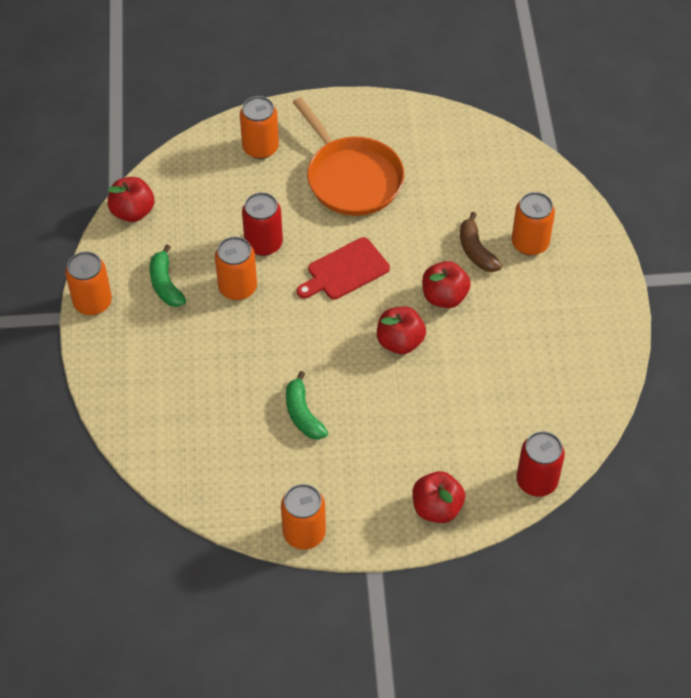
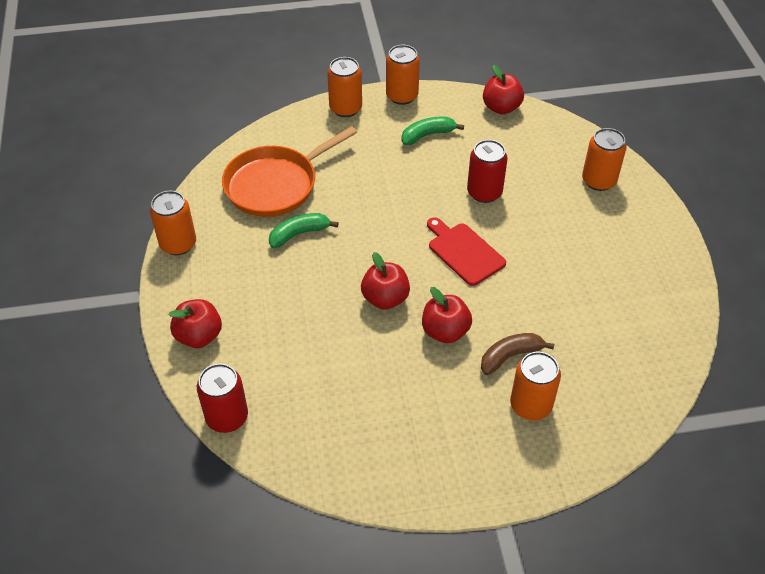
camera: 85 degrees right, 5 degrees down
orange can [215,237,257,300] -> orange can moved to [327,57,362,117]
orange pan [293,97,404,216] -> orange pan moved to [222,126,357,217]

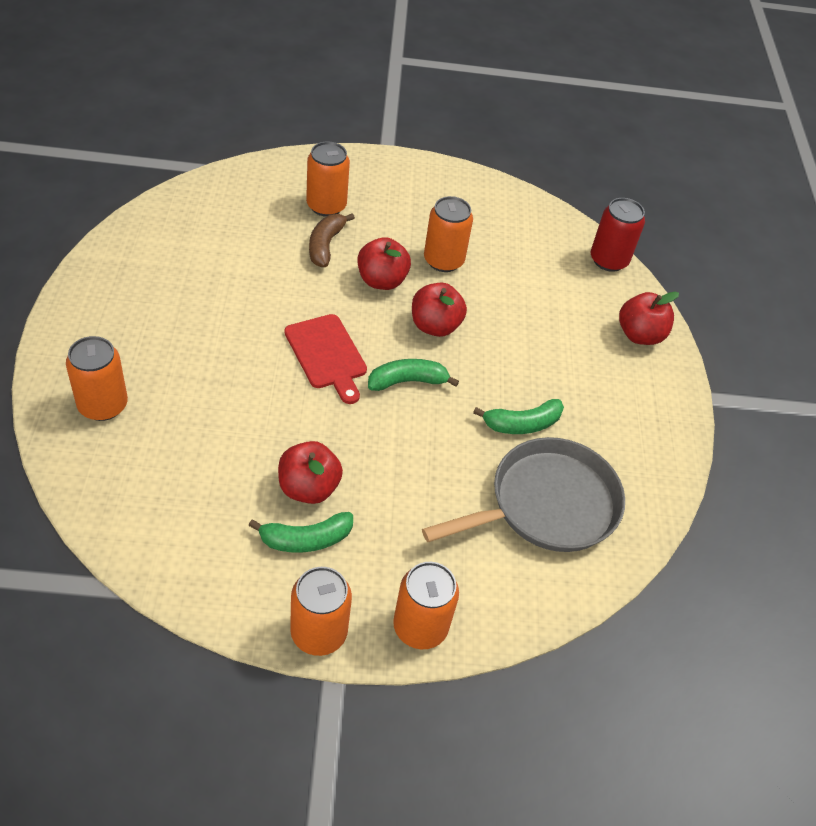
camera: 175 degrees left, 0 degrees up
orange can [150,191,196,255] -> orange can moved to [424,196,473,272]
orange pan [222,126,357,217] -> grey pan [422,437,625,552]
red can [467,140,508,203] -> none
brown banana [481,333,554,375] -> brown banana turned 120 degrees clockwise [309,213,355,267]
red apple [483,65,524,115] -> red apple moved to [278,441,343,504]
none -> green banana [368,359,459,391]

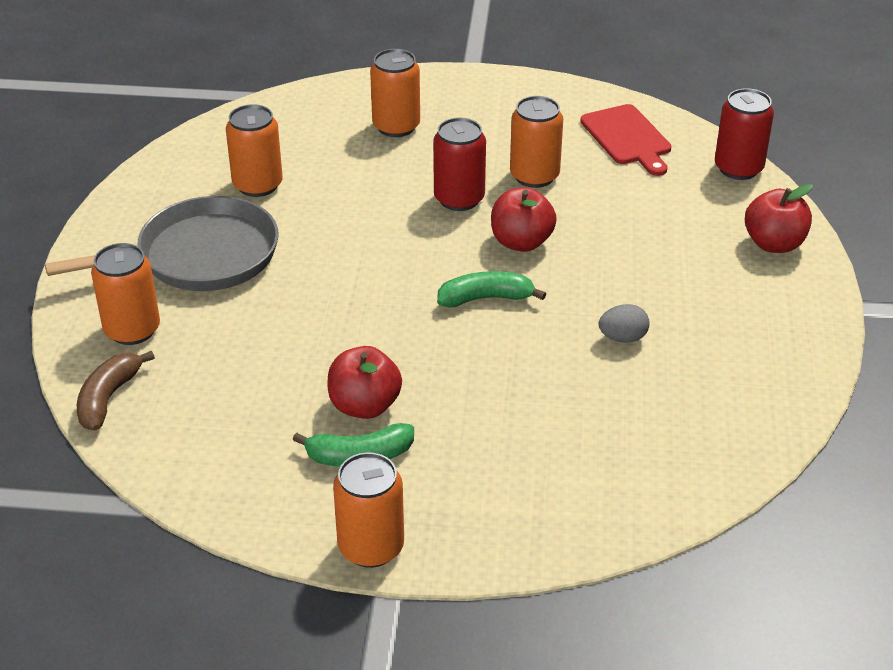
camera: 10 degrees right, 10 degrees down
red cutting board [285,314,367,404] -> red cutting board moved to [580,104,672,176]
brown banana [309,213,355,267] -> brown banana moved to [77,351,155,430]
red apple [357,237,411,290] -> red can [433,118,486,211]
orange can [393,562,459,649] -> orange can moved to [226,104,283,197]
grey pan [422,437,625,552] -> grey pan moved to [45,196,279,291]
green banana [473,399,564,434] -> grey egg [599,304,650,343]

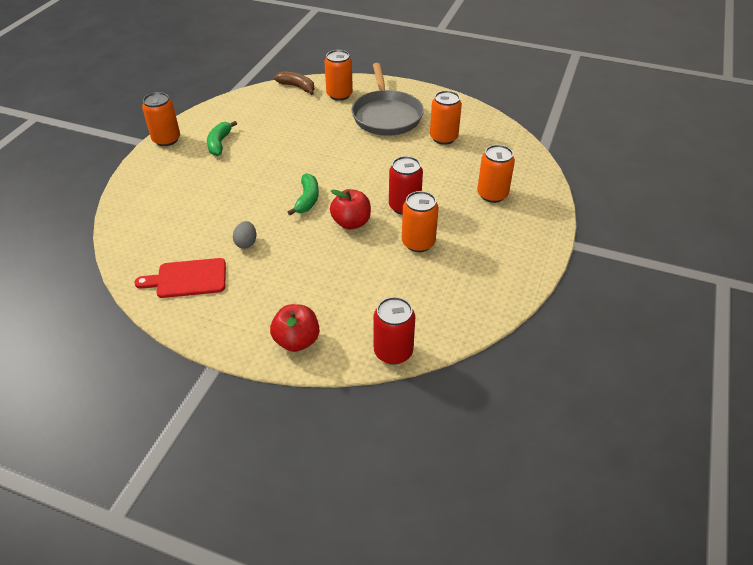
camera: 105 degrees right, 5 degrees up
red apple [328,346,402,419] -> none
red cutting board [580,104,672,176] -> red cutting board moved to [135,258,226,298]

